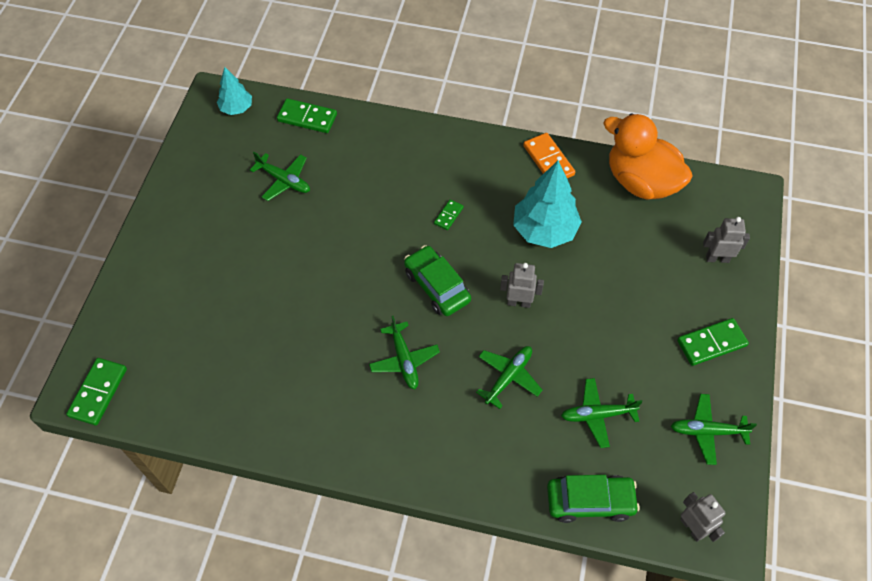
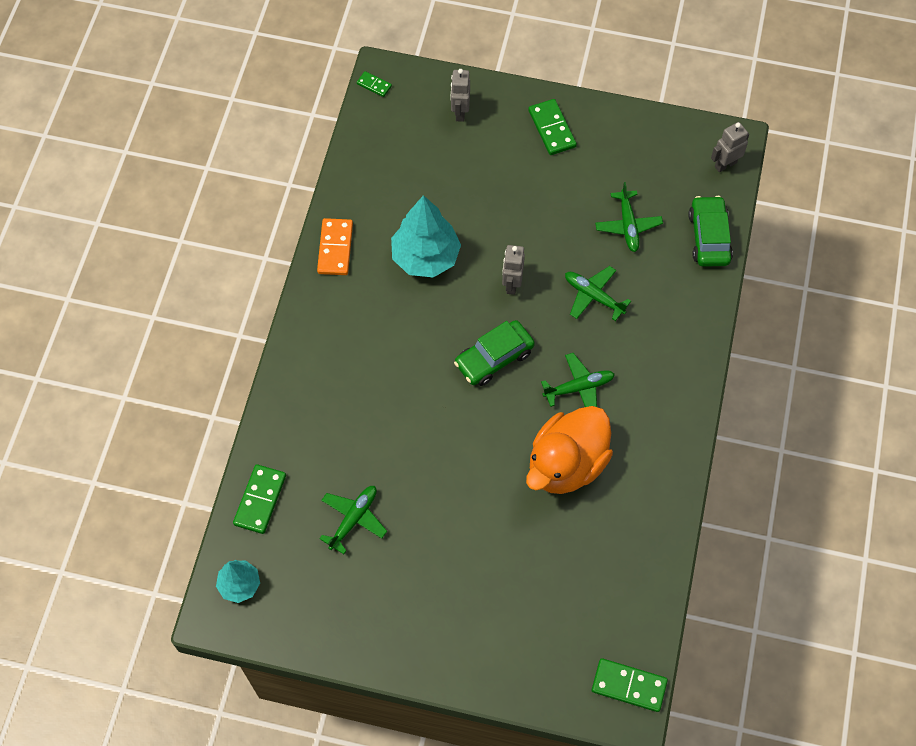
camera: 90 degrees left, 5 degrees up
green domino [434,199,464,230] -> green domino moved to [357,71,392,97]
orange domino [523,133,575,178] -> orange domino turned 60 degrees counterclockwise [317,218,353,275]
orange duck [603,113,693,199] -> orange duck moved to [526,406,613,494]
green plane [671,394,757,465] -> none

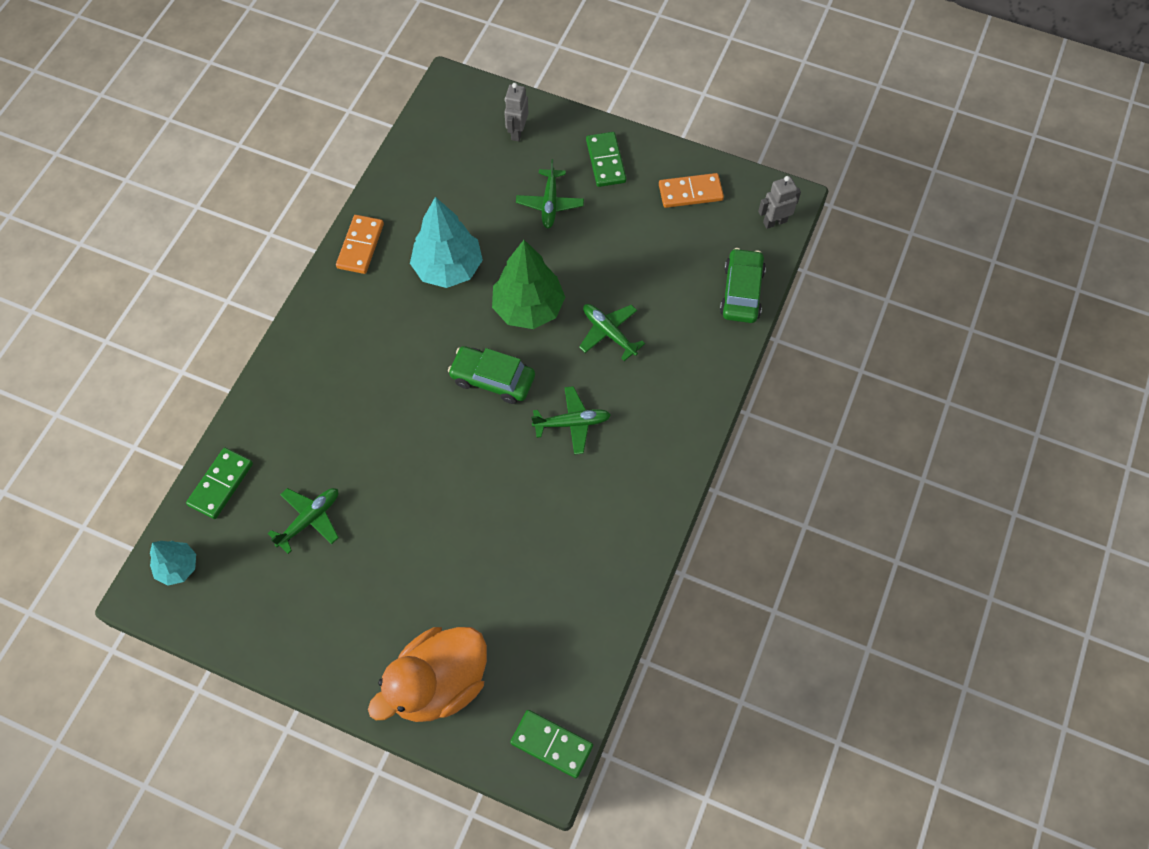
camera: 10 degrees right, 0 degrees up
green domino [357,71,392,97] -> none
green car [454,320,535,386] -> green car turned 45 degrees clockwise [448,346,535,404]
grey robot [502,245,525,295] -> green tree [492,240,565,329]
orange duck [526,406,613,494] -> orange duck moved to [368,627,487,722]
green plane [595,182,663,252] -> green plane moved to [516,159,584,229]
none -> orange domino [659,173,724,208]

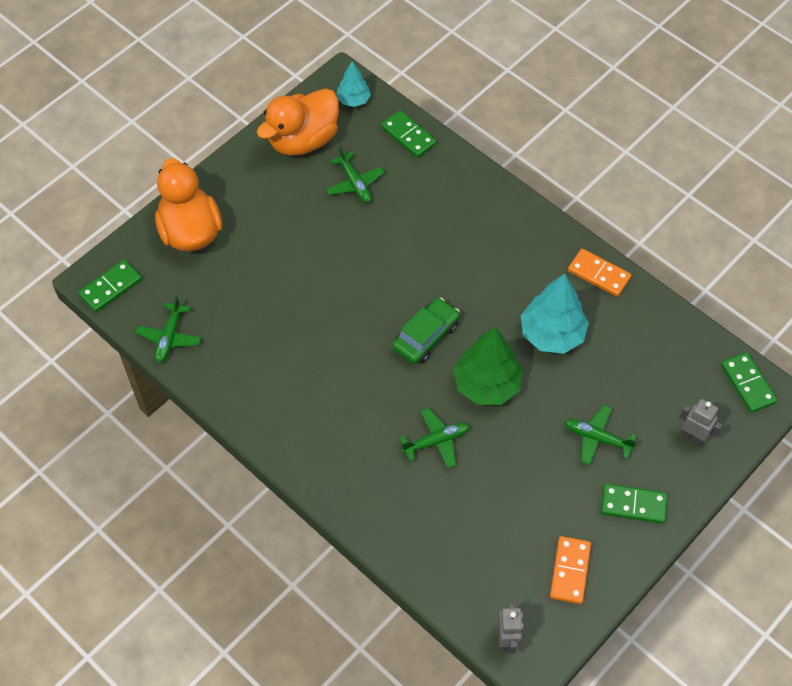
camera: 110 degrees right, 5 degrees down
green plane [531,386,611,455] -> green plane moved to [135,296,201,363]
green car [720,248,766,323] -> none
none -> orange duck [257,88,339,156]
none -> green domino [721,352,777,413]

